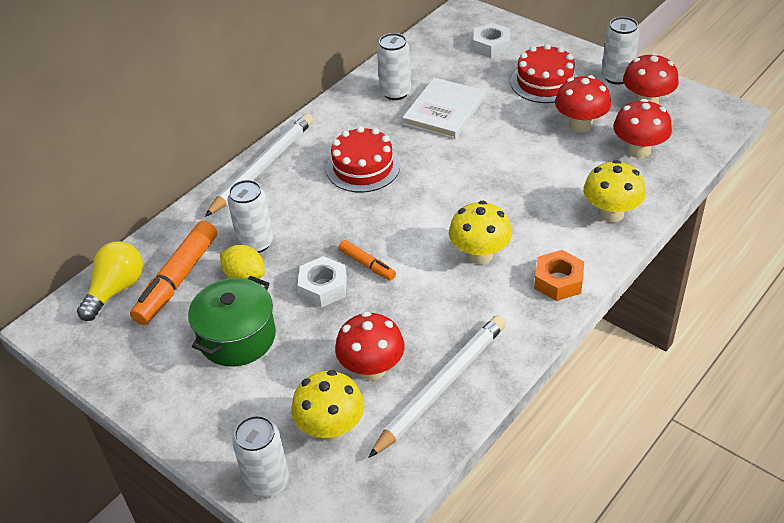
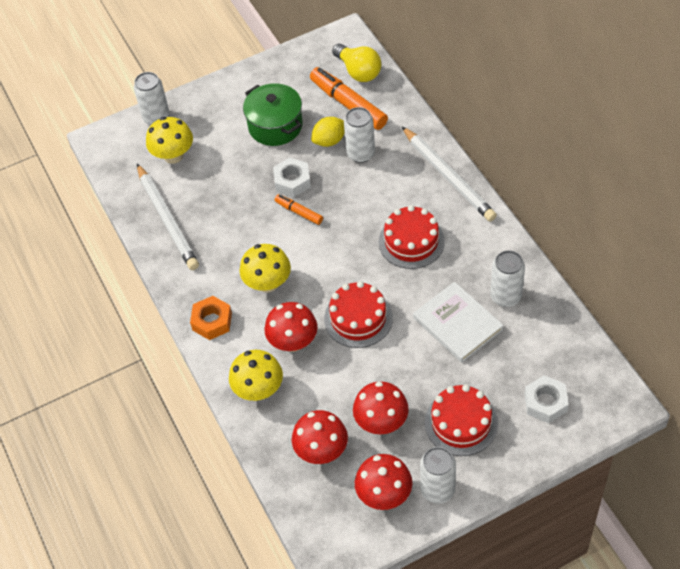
camera: 115 degrees right, 10 degrees up
red mushroom [335,312,405,380] -> red mushroom moved to [264,302,318,352]
orange marker [339,240,396,281] -> orange marker turned 60 degrees clockwise [275,194,323,225]
none -> red cake [324,281,393,348]

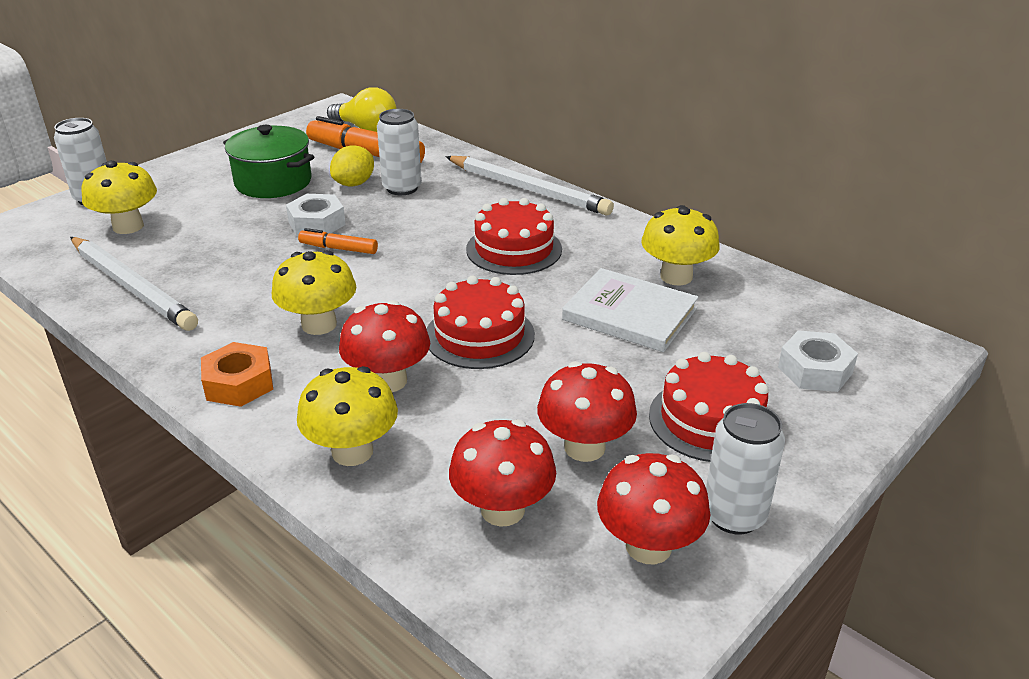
camera: 25 degrees left, 20 degrees down
white can [490,250,525,307] -> yellow mushroom [641,205,720,286]

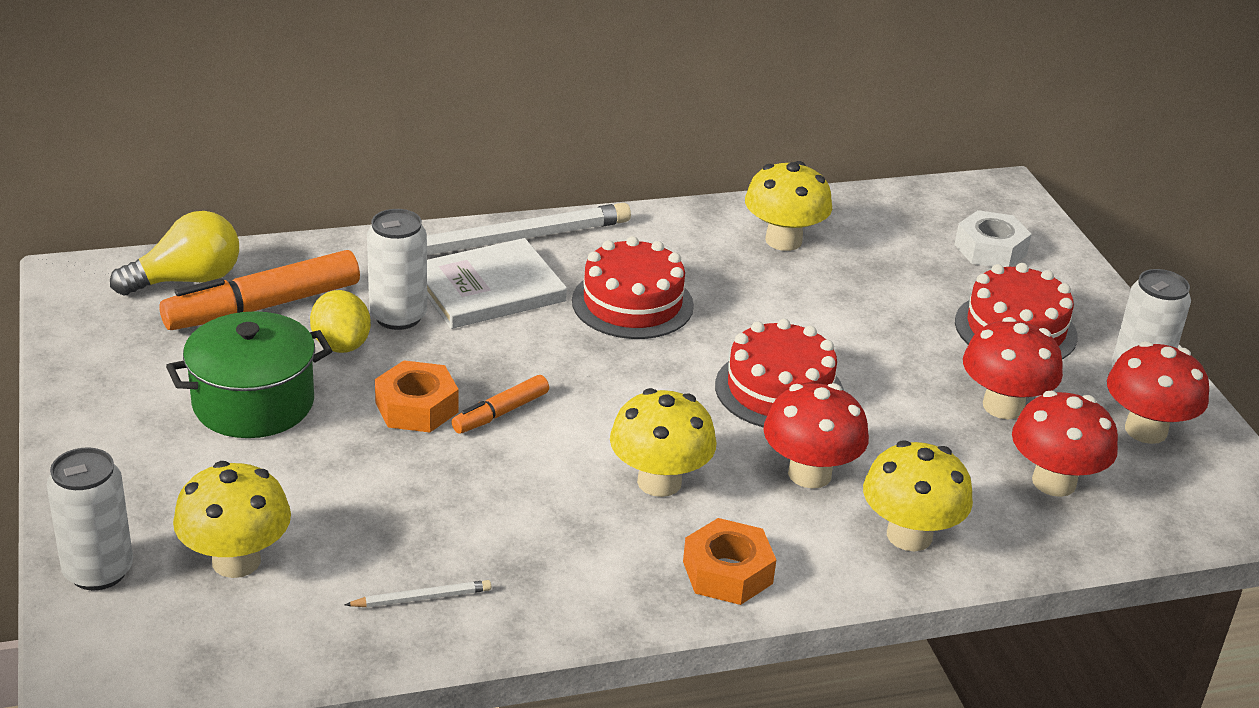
camera: 60 degrees left, 0 degrees up
white pencil [70,237,198,331] -> white pencil [345,580,491,607], size x0.42
white nut [286,194,346,236] -> orange nut [375,360,459,432]
white book [562,268,699,352] -> white book moved to [427,238,567,329]

